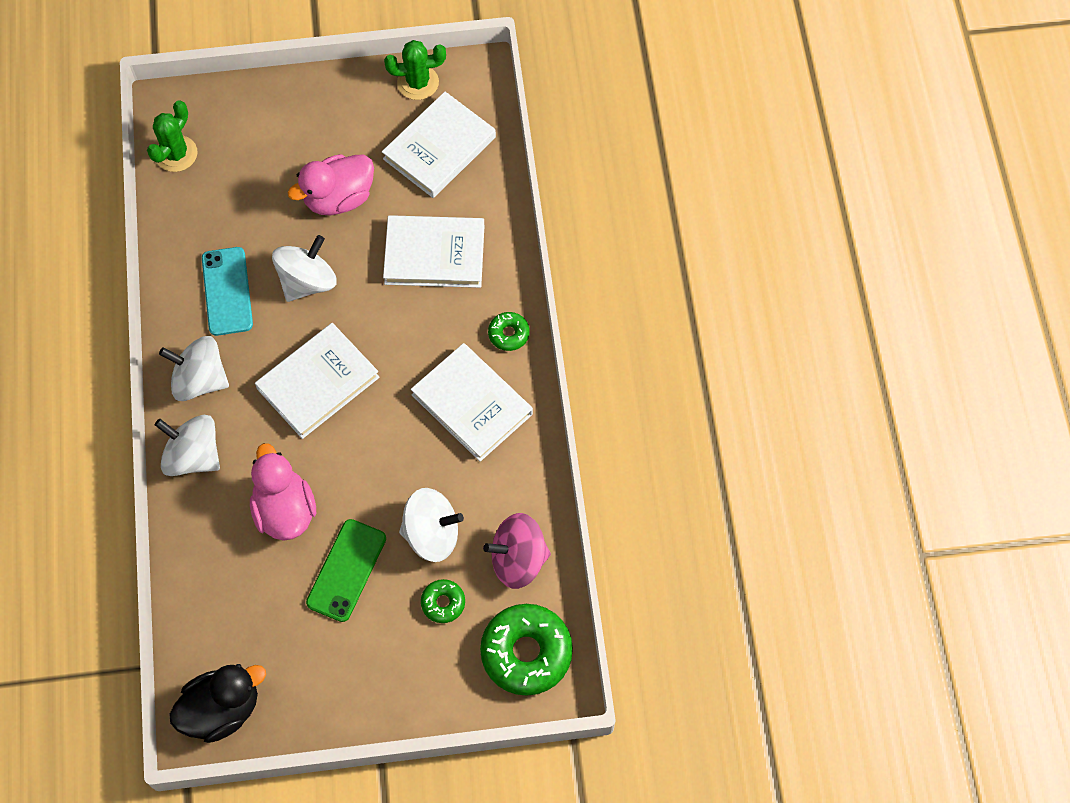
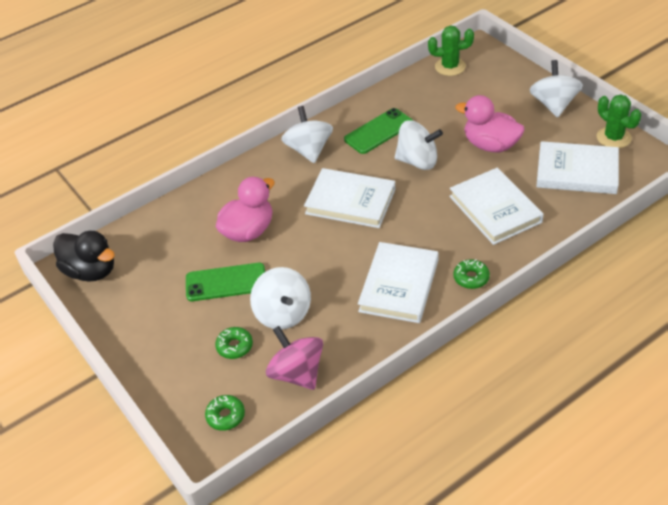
camera: 65 degrees right, 20 degrees down
white spinning top [155,415,220,476] -> white spinning top moved to [529,60,583,117]
turquoise phone [202,247,253,336] -> green phone [344,108,413,154]
green donut [480,604,573,696] -> green donut [205,395,245,431], size x0.49

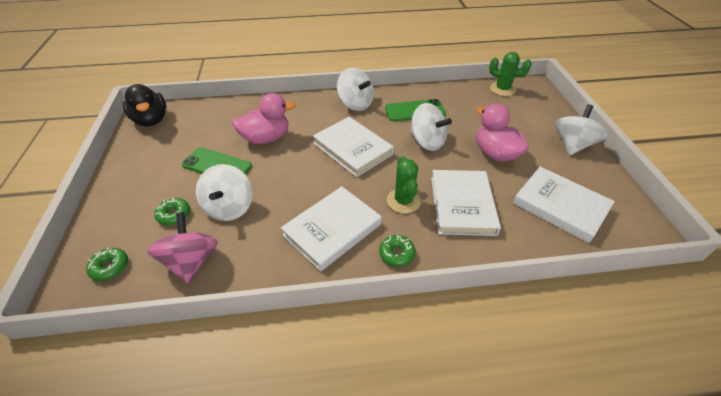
camera: 25 degrees right, 0 degrees up
white spinning top [281,106,333,163] -> white spinning top turned 120 degrees clockwise [337,68,374,111]
green cactus [597,94,641,148] -> green cactus moved to [387,156,421,213]

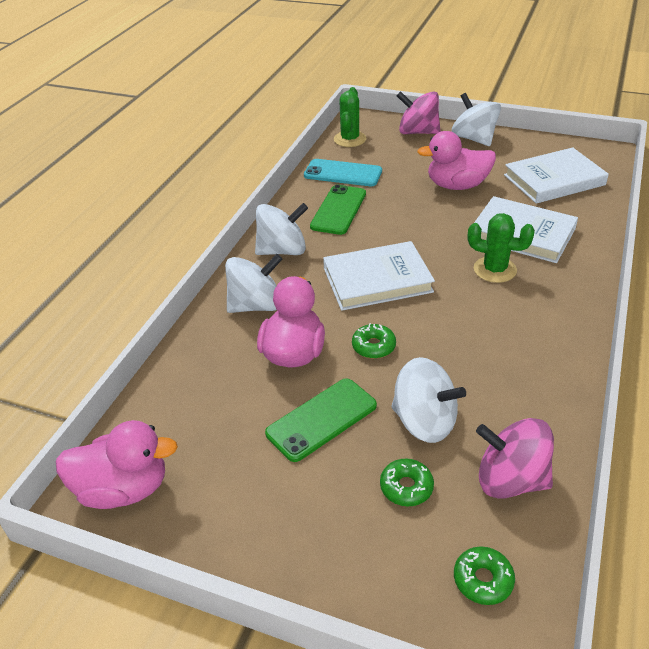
camera: 60 degrees left, 5 degrees down
black duck [123,84,166,127] -> pink duck [55,420,178,509]
white book [281,186,382,271] -> none
green donut [379,235,416,267] -> green donut moved to [352,323,396,359]
white spinning top [410,103,452,151] -> white spinning top moved to [225,254,282,313]
green cactus [489,52,532,96] -> green cactus turned 45 degrees counterclockwise [334,87,366,147]
none -> turquoise phone [304,159,382,186]
none -> pink spinning top [397,91,441,134]

